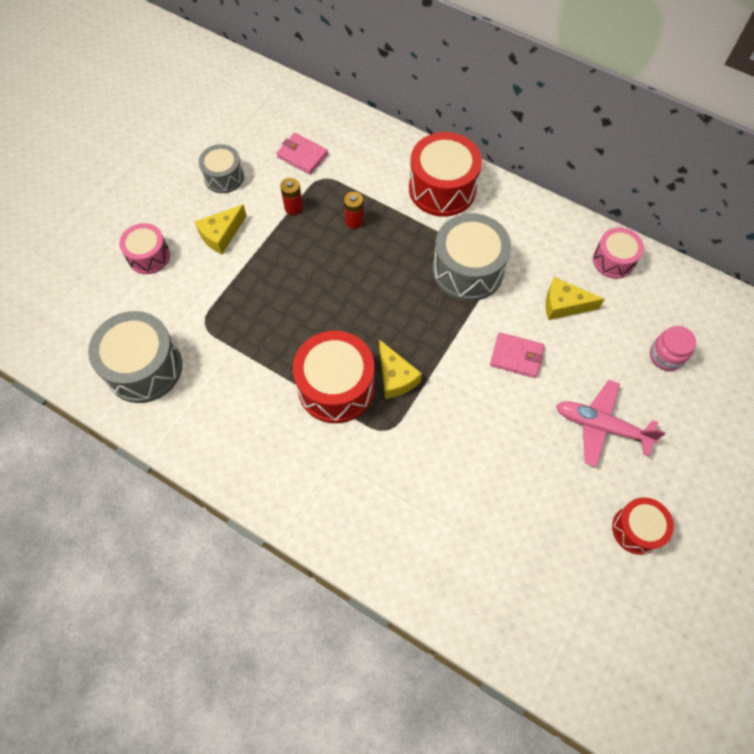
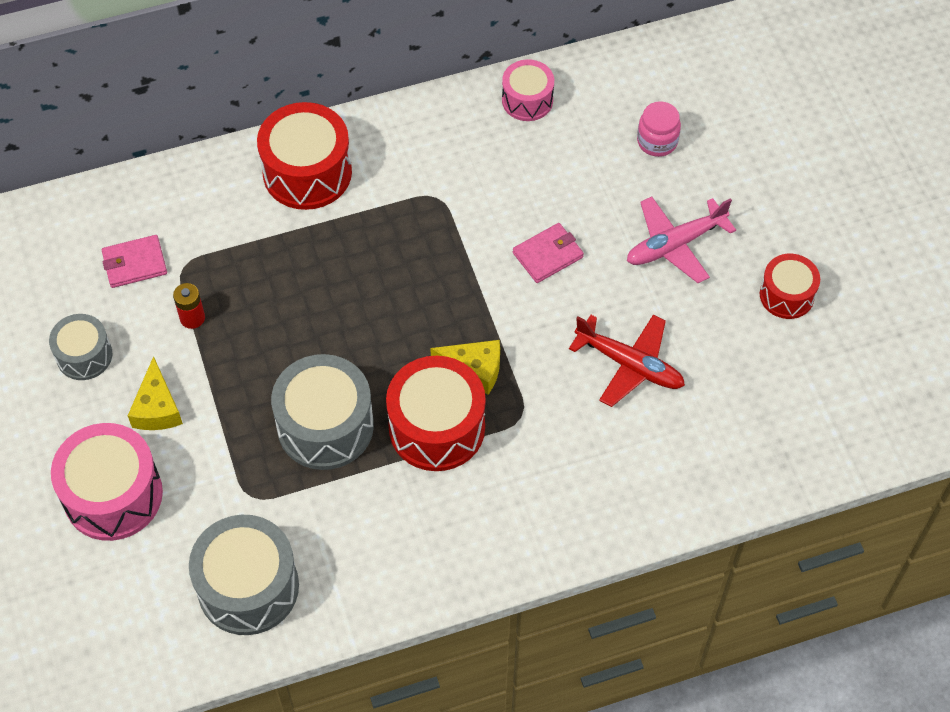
camera: 50 degrees left, 5 degrees down
pink drum [119,223,170,274] -> pink drum [51,423,163,541], size x1.69
red battery [344,192,364,229] -> none
grey drum [432,213,511,301] -> grey drum moved to [271,354,374,470]
yellow cheese [546,277,605,320] -> none
none -> red plane [569,314,685,407]

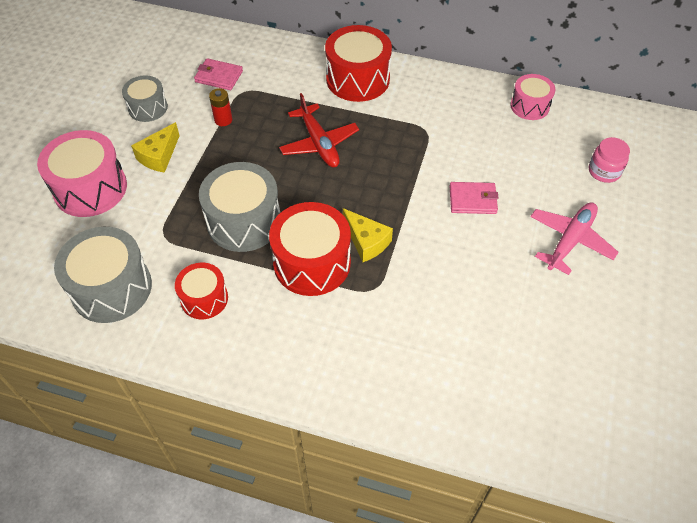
camera: 35 degrees right, 5 degrees down
red plane [569,314,685,407] -> red plane moved to [279,93,359,167]
pink plane [627,197,736,283] -> pink plane turned 120 degrees clockwise [530,202,619,275]
red drum [760,254,820,319] -> red drum moved to [175,263,228,319]

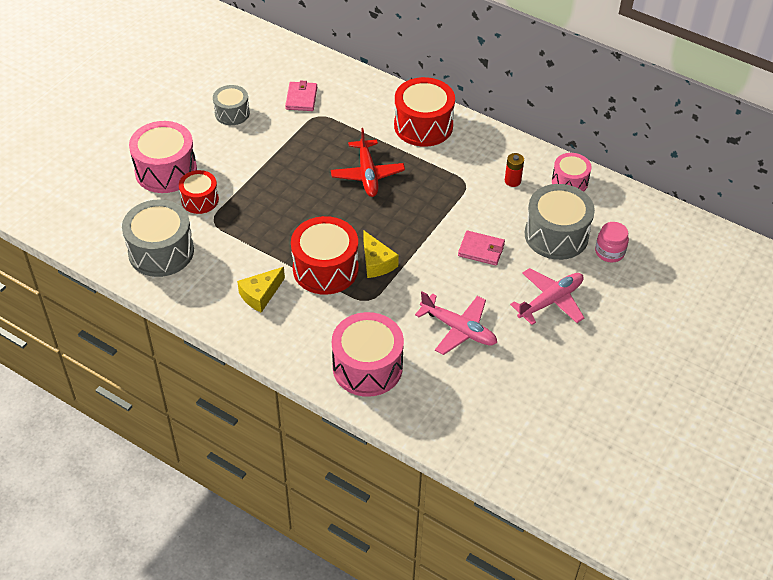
camera: 15 degrees right, 5 degrees down
yellow cheese [131,122,180,173] -> yellow cheese moved to [237,267,285,313]
red drum [175,263,228,319] -> red drum moved to [179,170,219,214]
pink wallet [194,58,243,90] -> pink wallet turned 60 degrees clockwise [285,80,317,111]
grey drum [199,162,280,252] -> grey drum moved to [525,184,595,260]
red battery [209,88,232,126] -> red battery moved to [505,153,524,187]
none -> pink drum [332,312,404,397]
none -> pink plane [415,291,497,355]

